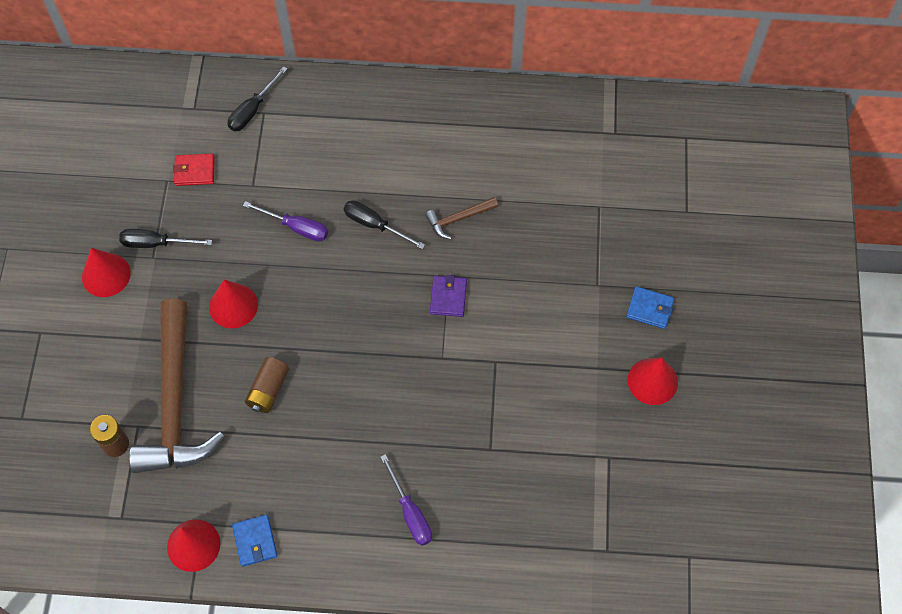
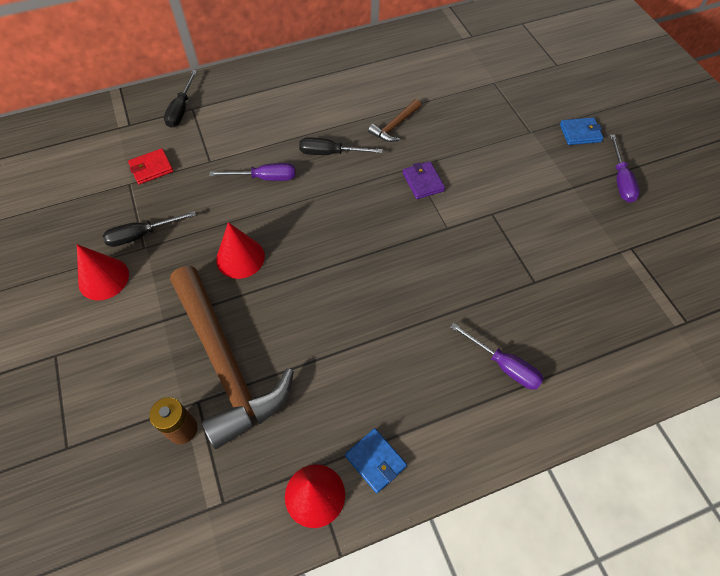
camera: 25 degrees left, 5 degrees down
brown battery [245,357,289,413] -> none
red cone [628,358,678,405] -> purple screwdriver [610,135,640,203]

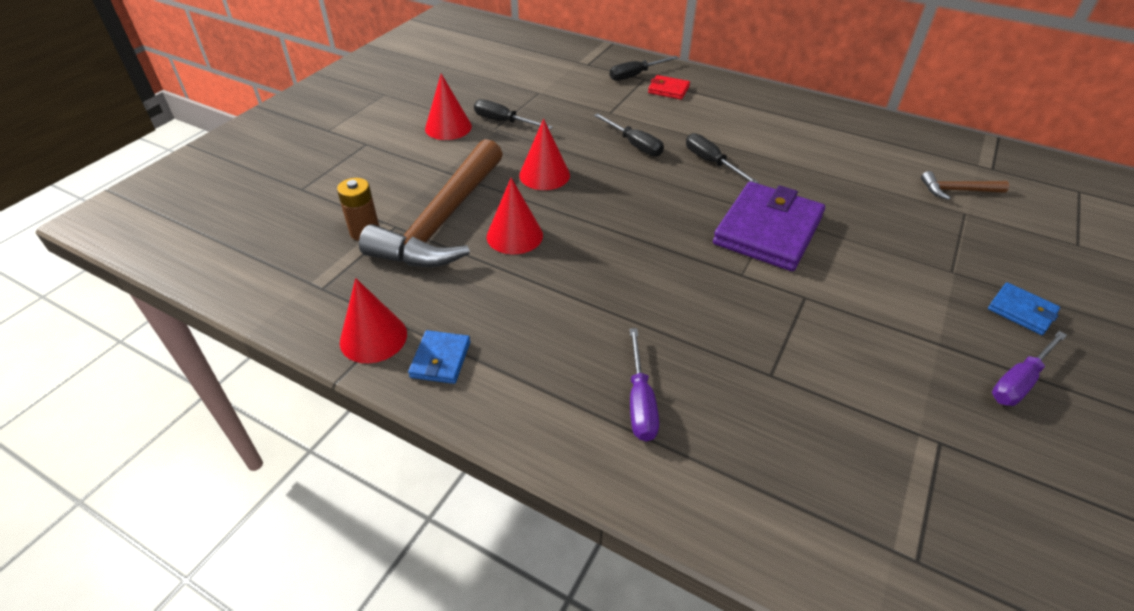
camera: 50 degrees right, 15 degrees down
red wallet [128,148,173,185] -> red wallet moved to [648,75,690,100]
purple screwdriver [209,163,296,181] -> black screwdriver [594,113,664,156]
brown hammer [368,99,421,142] -> brown hammer moved to [921,171,1009,200]
purple wallet [403,161,445,199] -> purple wallet [713,182,825,271], size x2.12
none -> red cone [487,178,543,254]

